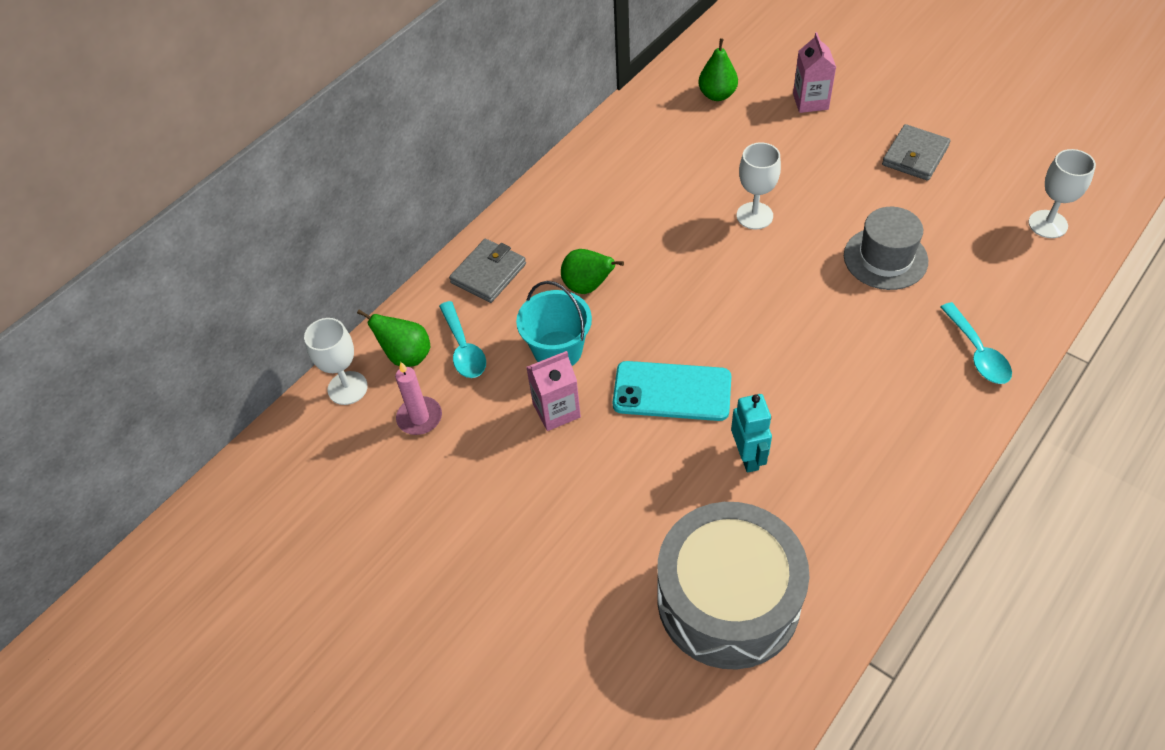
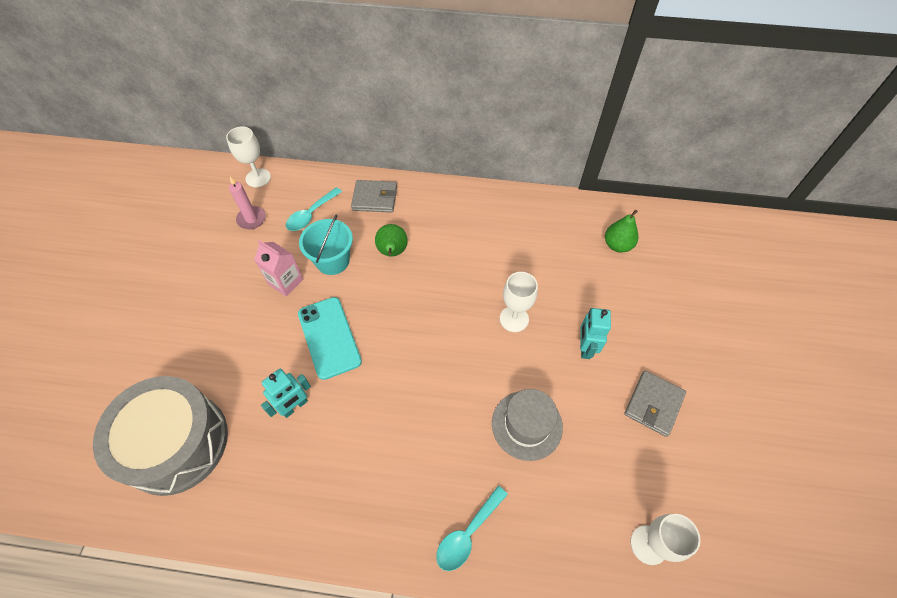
camera: 55 degrees right, 5 degrees up
green pear [357,310,430,367] -> none
pink carton [793,32,836,113] -> none
grey wallet [882,124,951,181] -> grey wallet turned 60 degrees counterclockwise [624,371,686,437]
none -> turquoise robot [580,308,611,359]

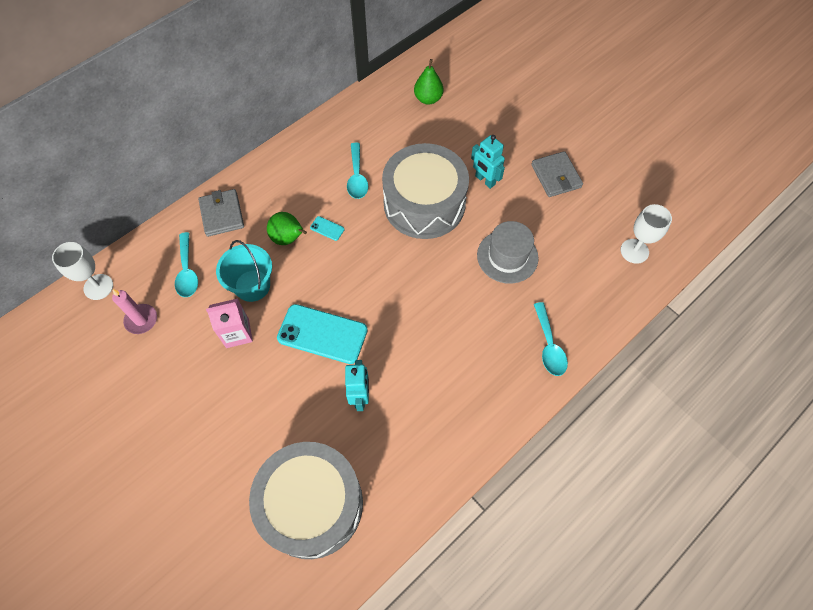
camera: 50 degrees left, 5 degrees up
grey wallet [351,180,397,213] -> grey wallet turned 60 degrees counterclockwise [198,189,244,237]
white goblet [500,272,538,332] -> grey drum [382,143,469,239]
none -> turquoise phone [310,216,344,241]
none -> turquoise spoon [347,143,368,199]

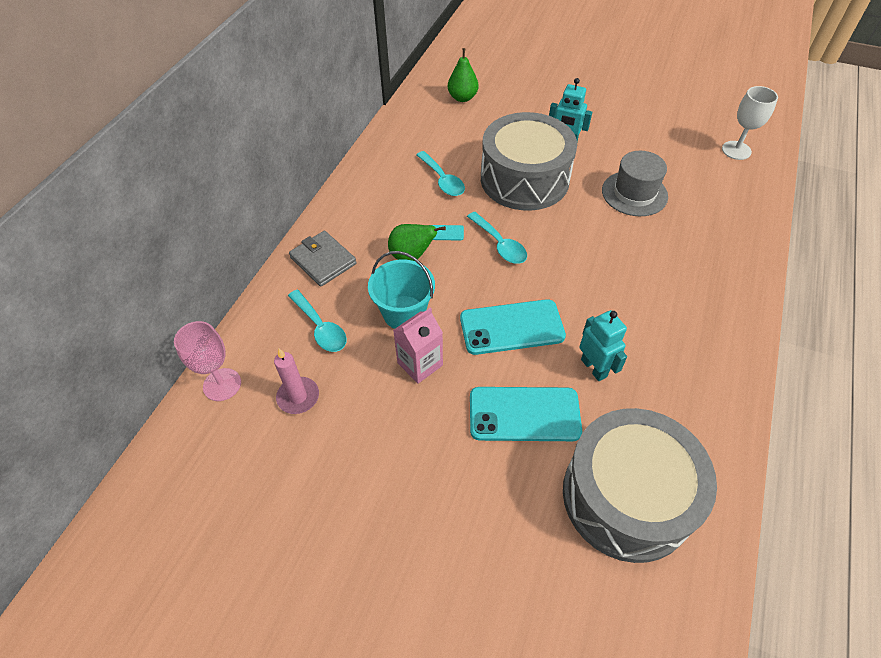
camera: 25 degrees left, 10 degrees down
white goblet [52,242,113,300] -> pink goblet [174,321,241,401]
grey wallet [531,151,583,197] -> none
turquoise spoon [534,302,568,376] -> turquoise spoon moved to [467,212,527,264]
none -> turquoise phone [470,387,582,441]

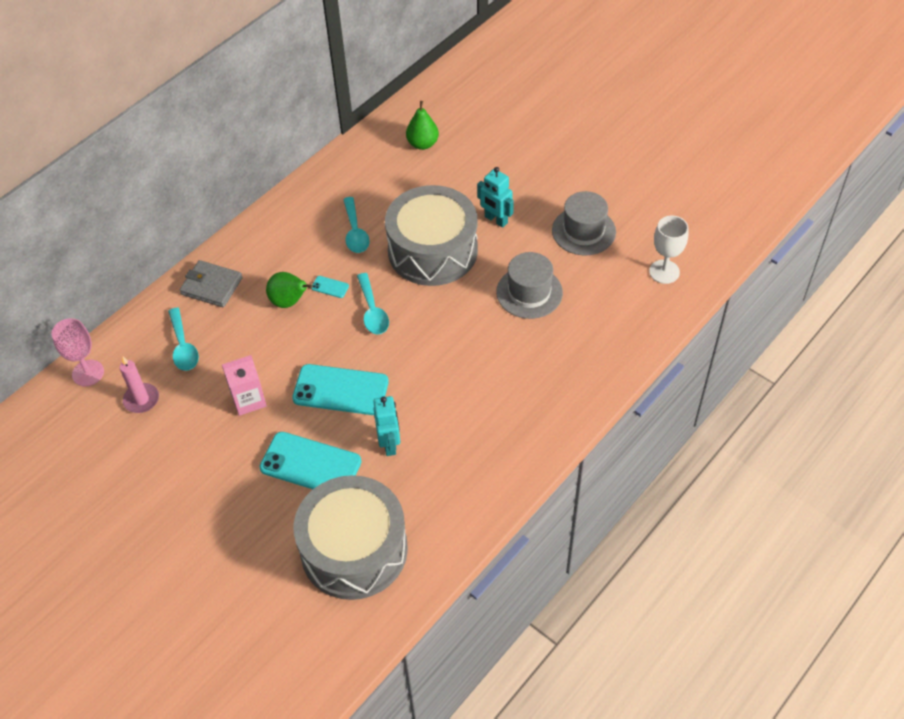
camera: 20 degrees right, 0 degrees up
grey wallet [289,231,357,287] -> grey wallet turned 45 degrees counterclockwise [179,260,243,307]
turquoise bucket [368,251,435,329] -> none
none -> grey hat [552,191,616,255]

